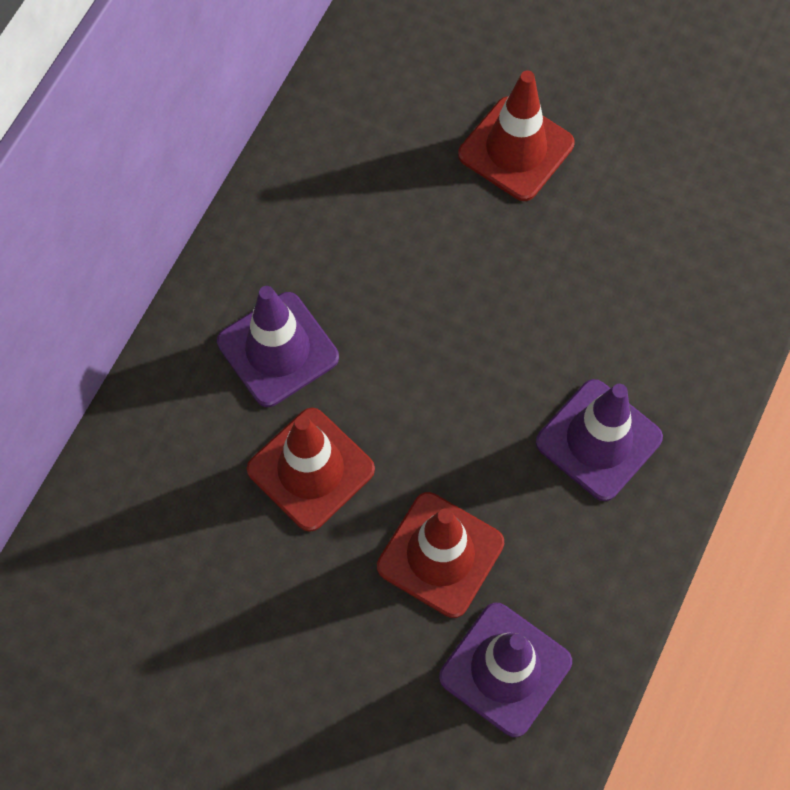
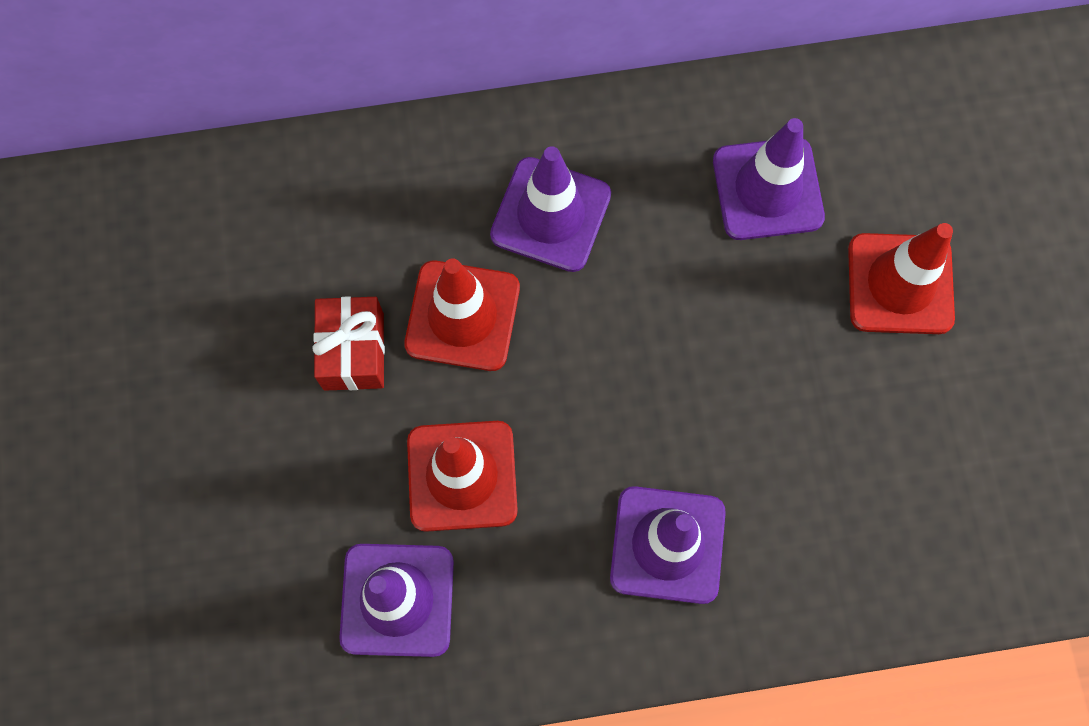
camera: 55 degrees right, 5 degrees up
none -> red gift [312,296,385,391]
none -> purple traffic cone [713,118,825,240]

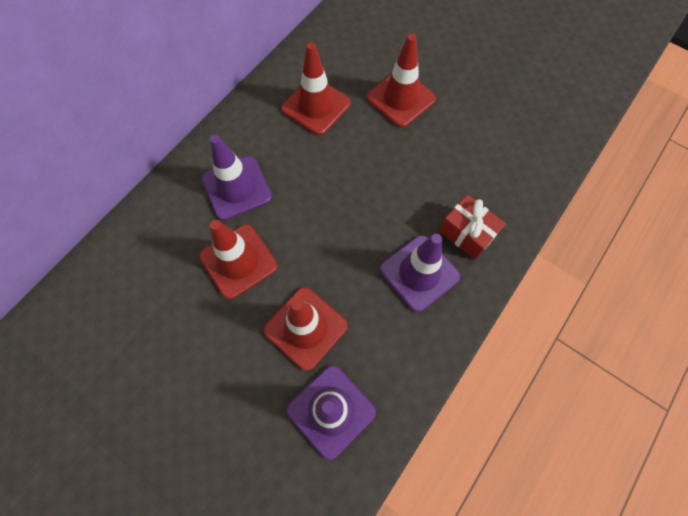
camera: 45 degrees left, 5 degrees down
red gift [312,296,385,391] -> red gift moved to [439,194,506,260]
purple traffic cone [713,118,825,240] -> red traffic cone [281,42,351,135]

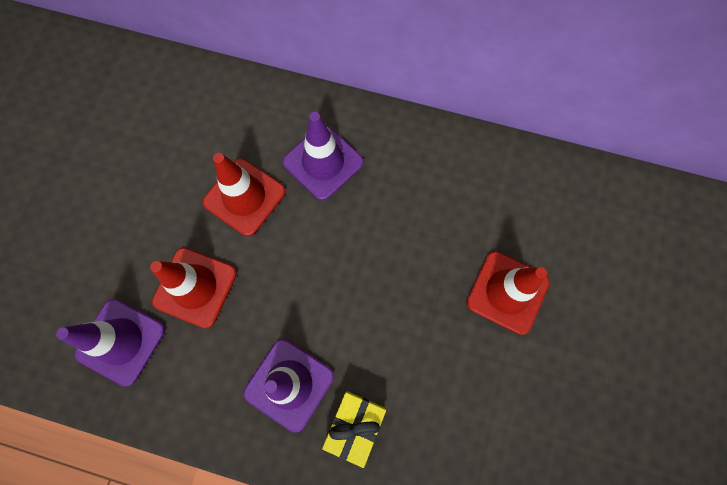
camera: 70 degrees right, 5 degrees up
red traffic cone [281,42,351,135] -> none
red gift [439,194,506,260] -> yellow gift [322,391,386,468]

